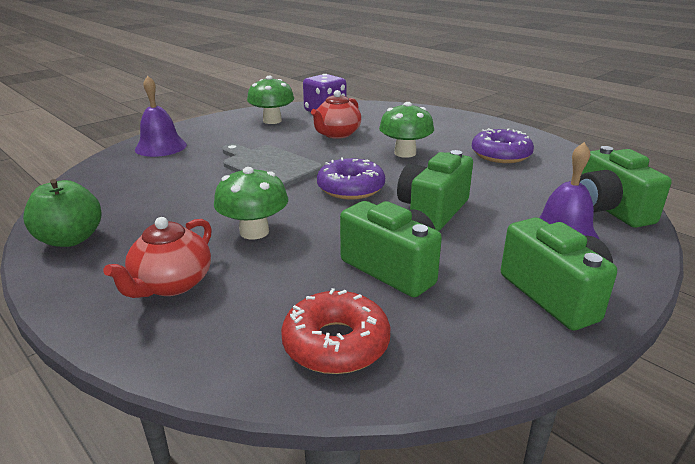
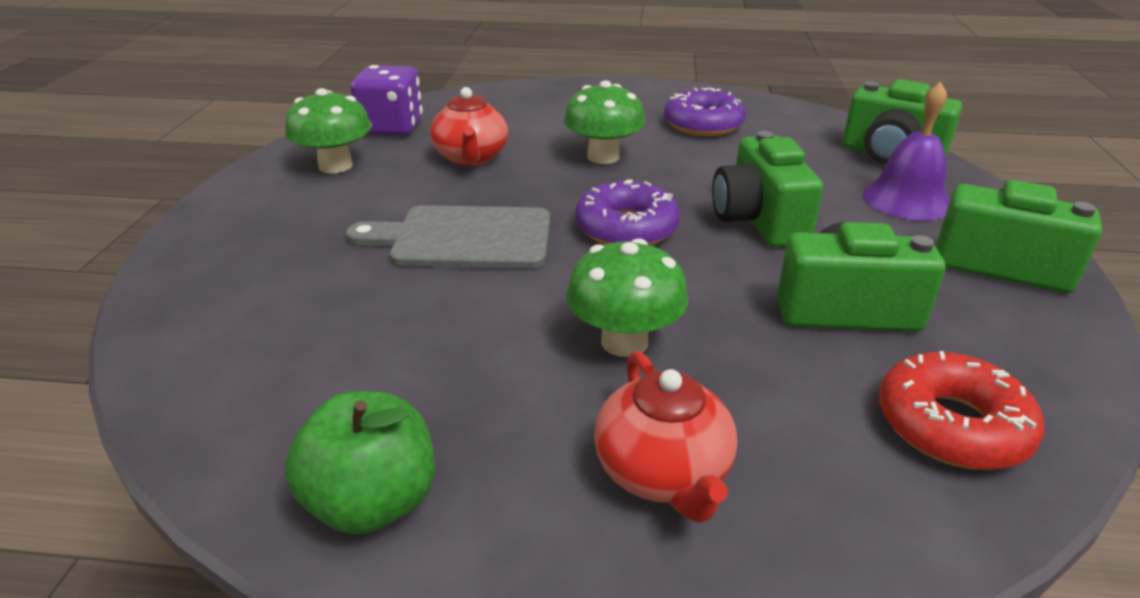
camera: 40 degrees left, 5 degrees up
purple bell [135,76,187,157] -> none

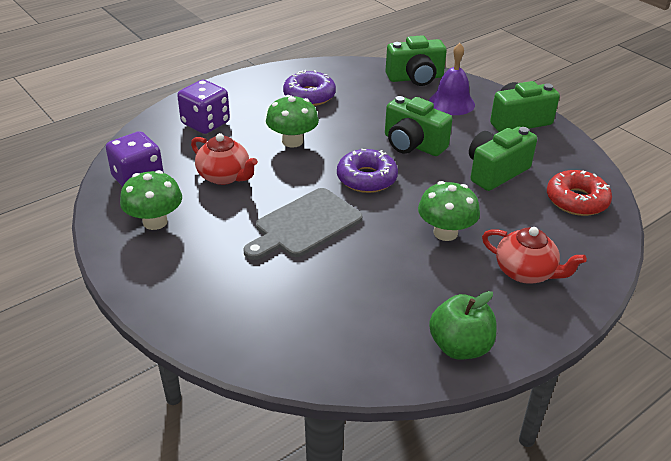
camera: 45 degrees left, 5 degrees up
none -> purple dice [177,80,230,134]

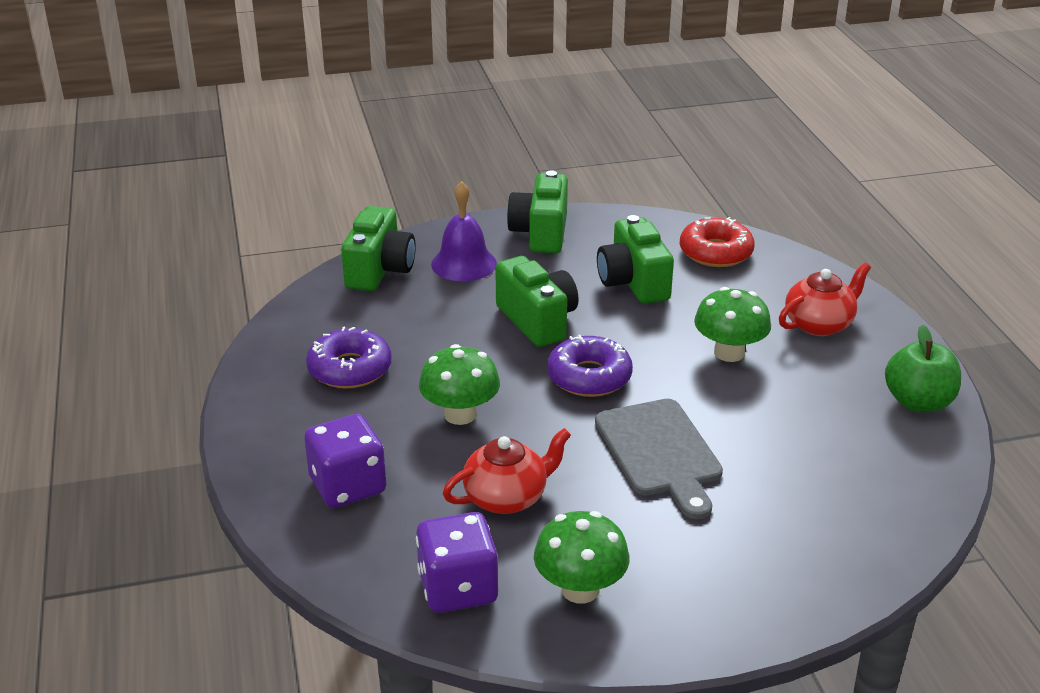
camera: 65 degrees left, 5 degrees down
green camera [385,96,453,156] -> green camera turned 90 degrees counterclockwise [495,256,579,347]

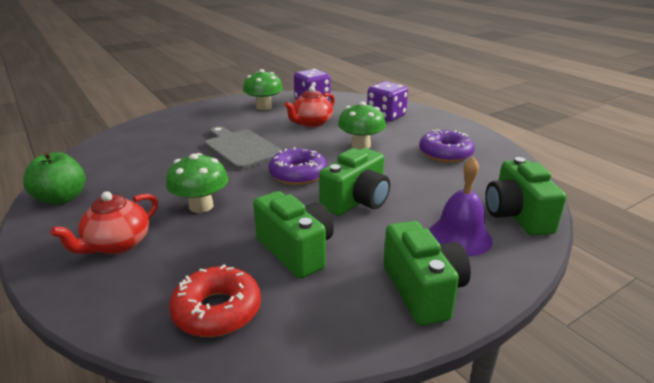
camera: 160 degrees right, 5 degrees down
green camera [495,256,579,347] -> green camera turned 90 degrees counterclockwise [319,148,390,216]

